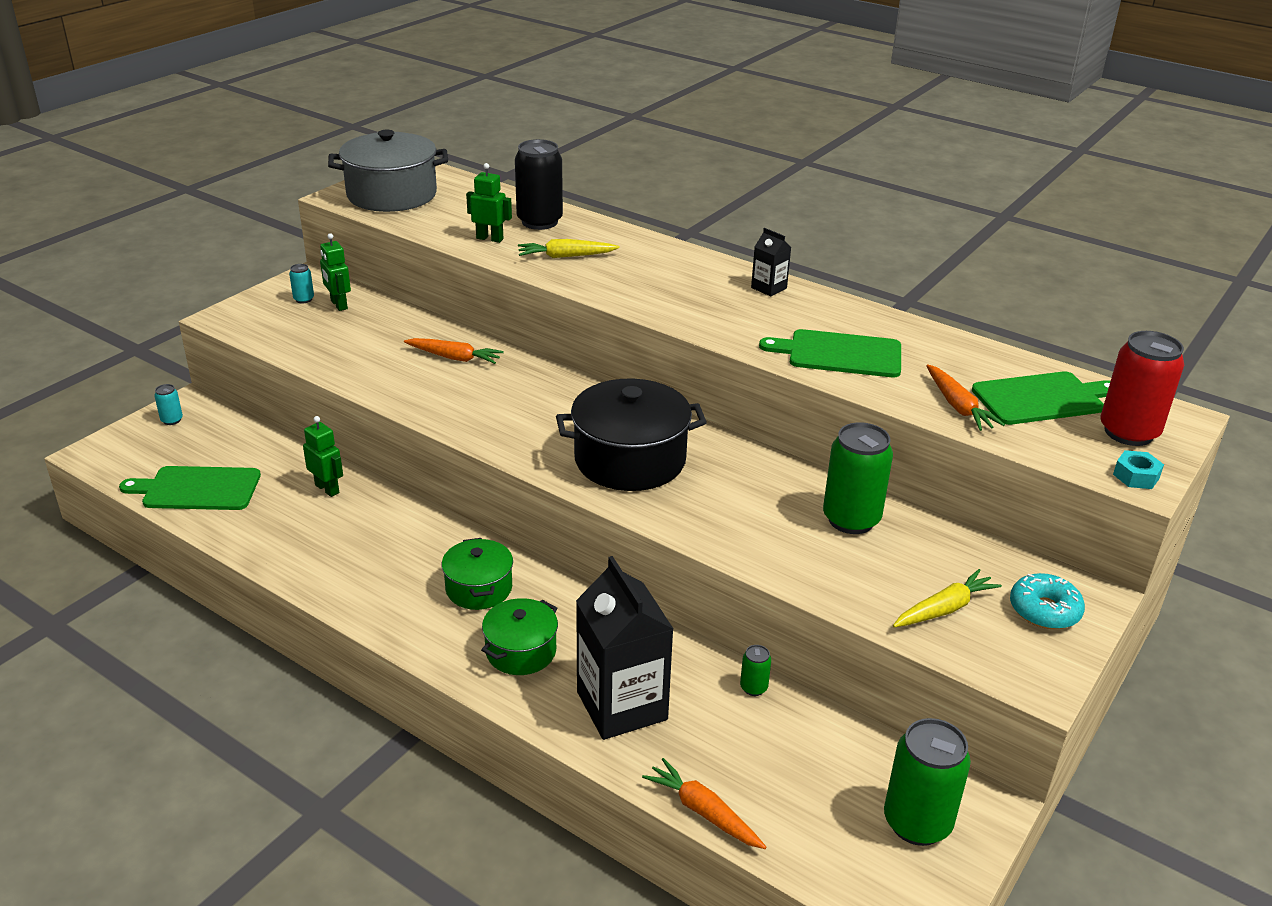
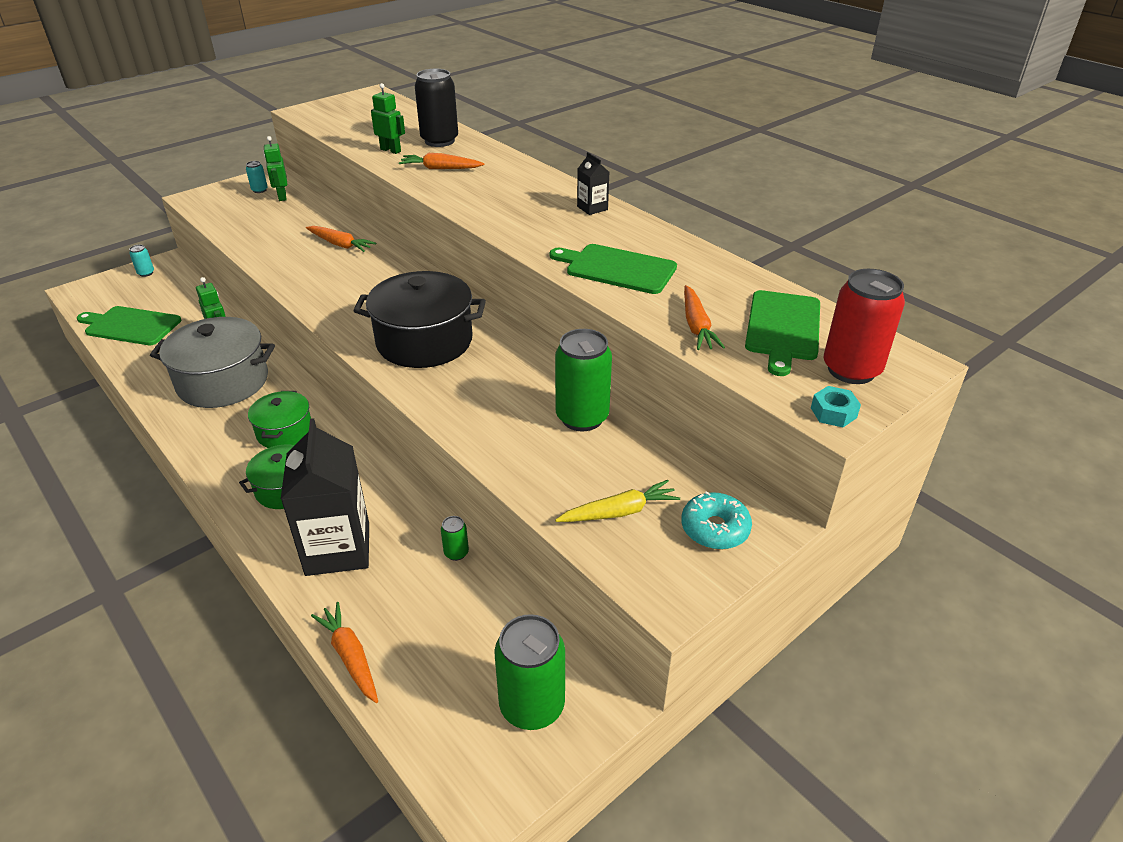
camera: 15 degrees right, 5 degrees up
grey pot [328,129,448,212] -> grey pot moved to [150,317,275,408]
yellow carrot [518,239,620,258] -> orange carrot [399,153,485,169]
green cutting board [972,371,1110,425] -> green cutting board turned 105 degrees clockwise [745,290,820,376]

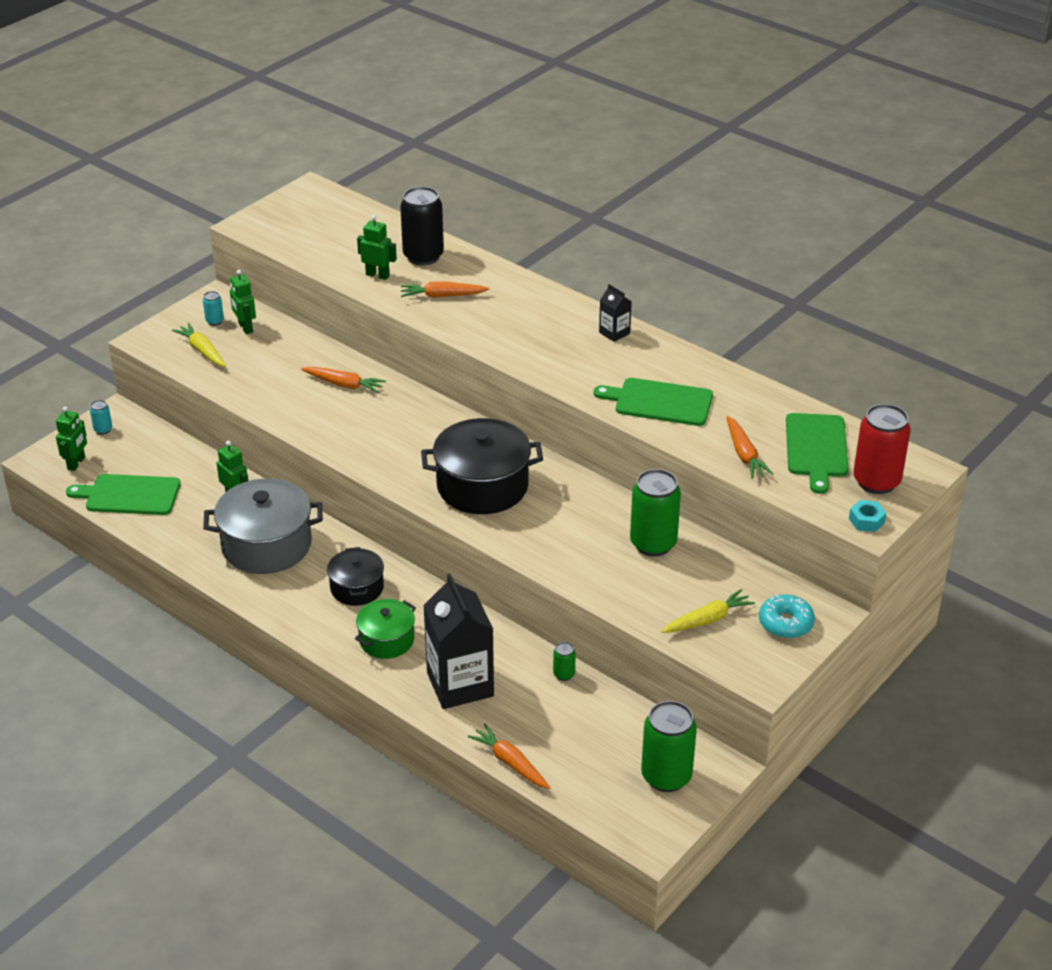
camera: 10 degrees left, 0 degrees up
green pot [248,391,311,448] -> black pot [327,547,384,606]
none -> green robot [56,406,87,471]
none -> yellow carrot [172,323,226,367]

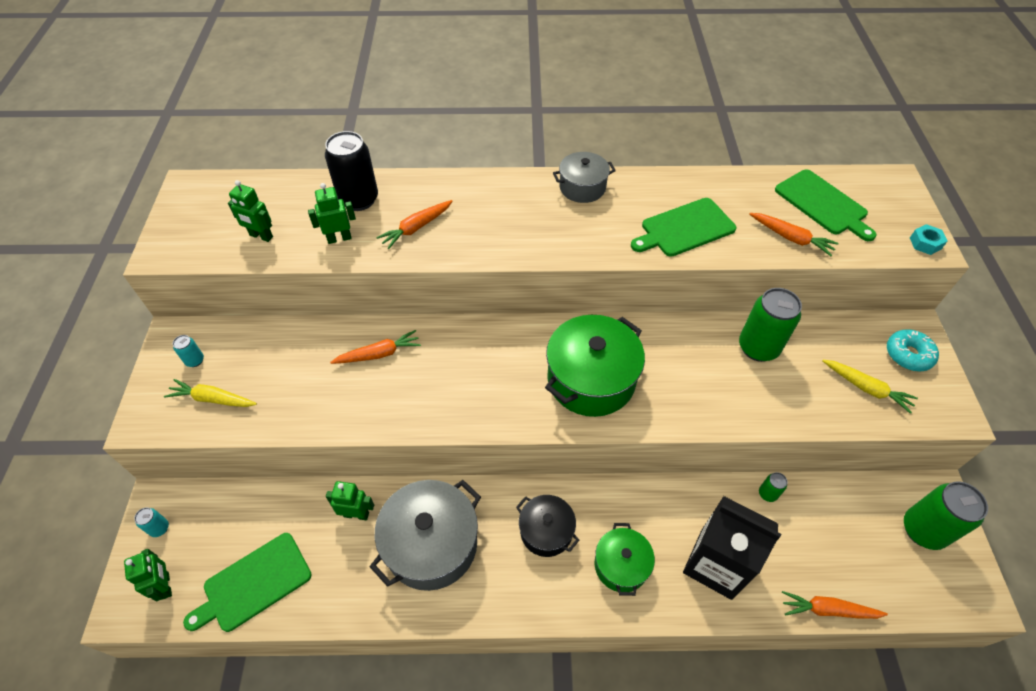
camera: 40 degrees left, 15 degrees up
green robot [230,270,256,334] -> green robot moved to [228,180,273,242]
black pot [421,418,543,514] -> green pot [545,315,645,417]
black carton [599,284,632,342] -> grey pot [553,152,616,203]
yellow carrot [662,589,755,633] -> yellow carrot turned 105 degrees clockwise [822,360,918,414]
red can [853,404,911,494] -> none

